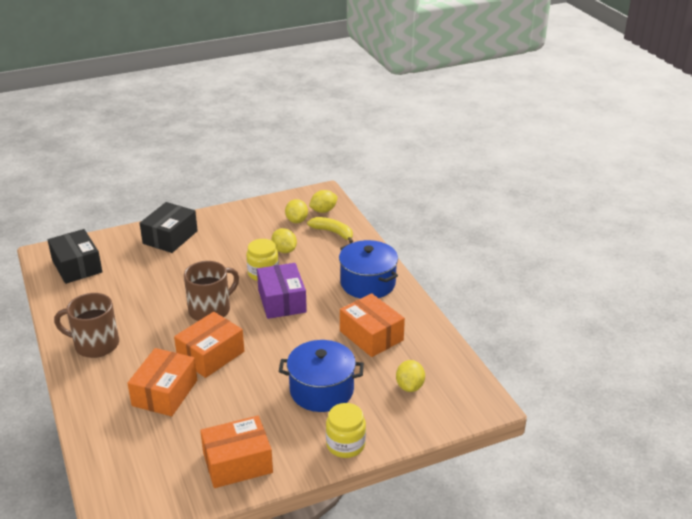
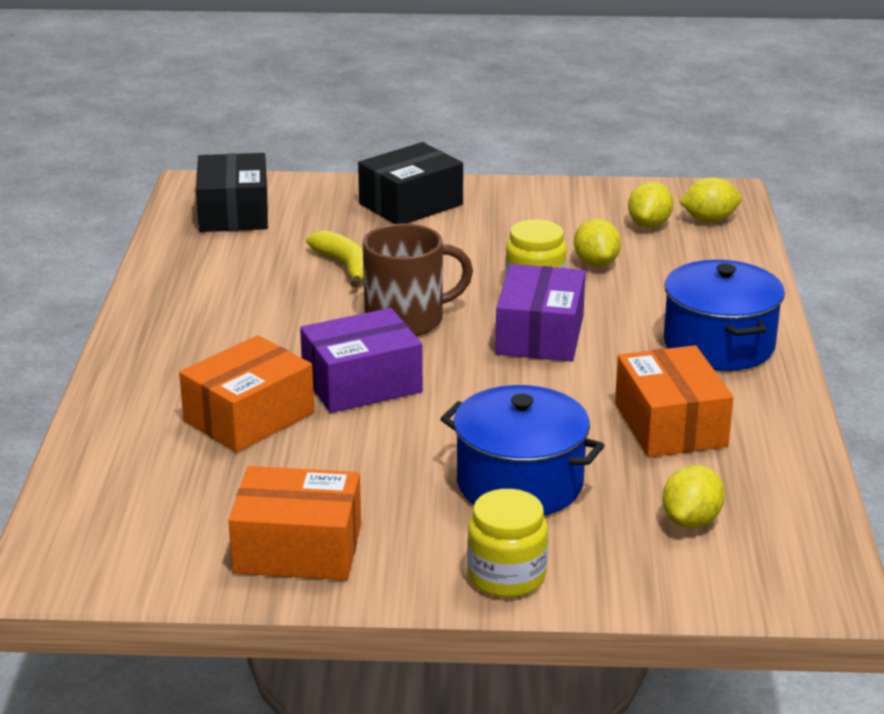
camera: 25 degrees right, 5 degrees down
brown mug [54,293,119,358] -> none
orange box [174,312,244,378] -> purple box [300,308,423,413]
yellow banana [307,217,353,243] -> yellow banana moved to [306,230,364,288]

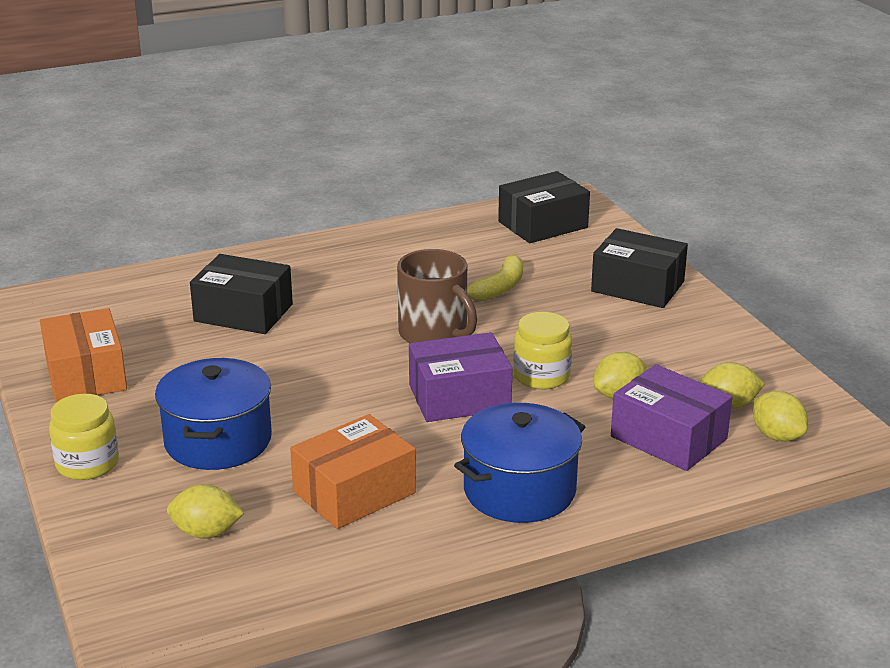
camera: 65 degrees right, 0 degrees up
orange box [179,335,314,452] -> black box [190,254,293,334]
purple box [300,308,423,413] -> purple box moved to [611,364,732,471]

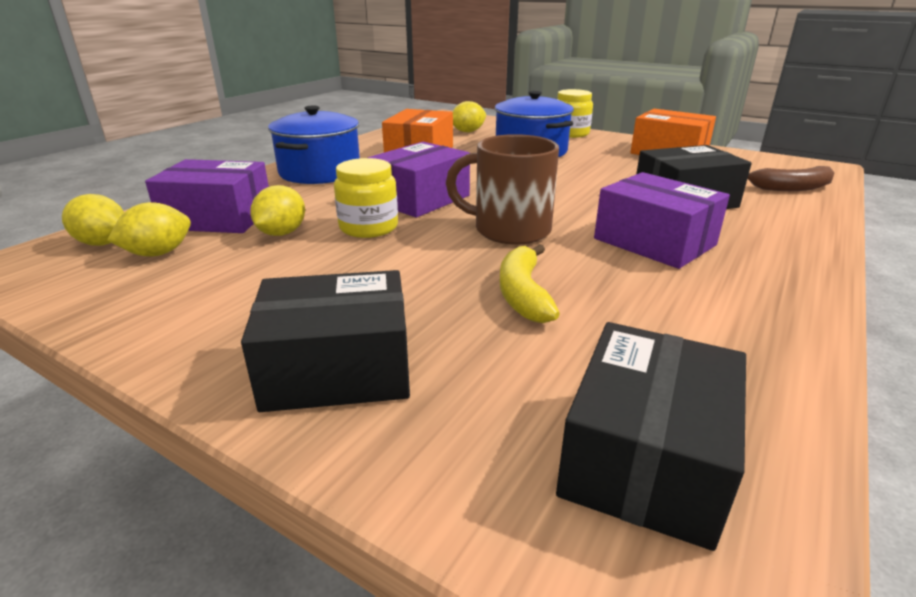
camera: 145 degrees right, 0 degrees up
none -> purple box [594,172,730,269]
none -> brown banana [748,166,835,191]

